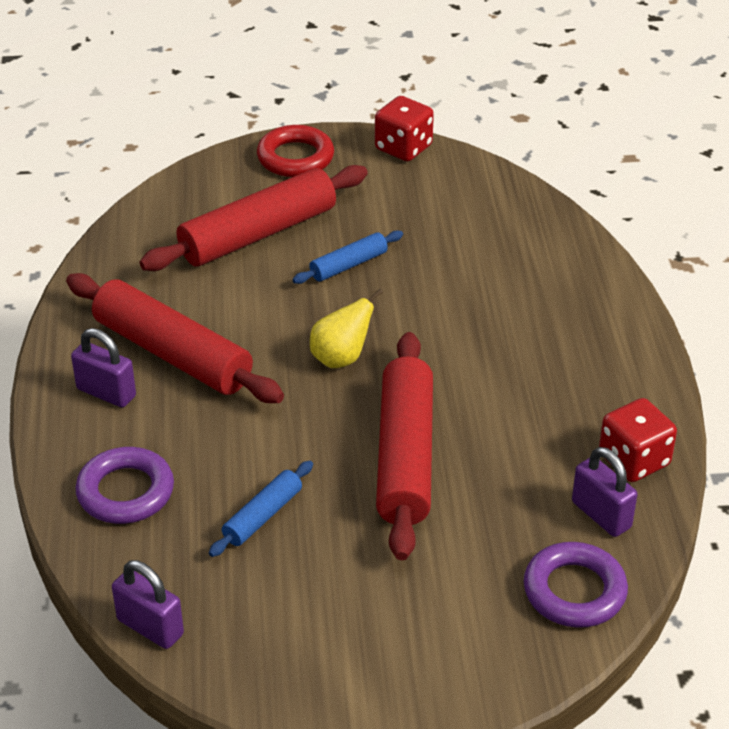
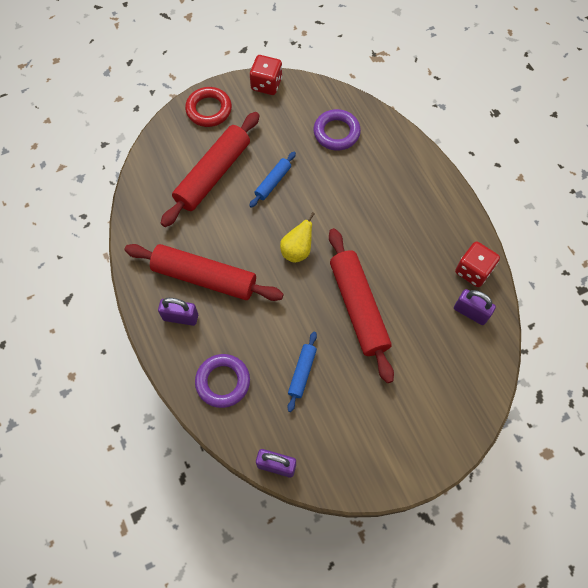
camera: 20 degrees left, 25 degrees up
purple ring [524,542,628,628] -> purple ring moved to [314,109,361,150]

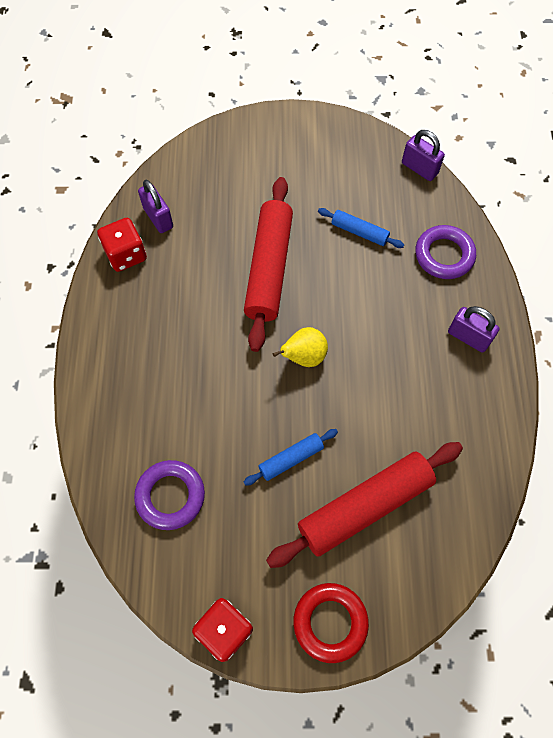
camera: 155 degrees left, 0 degrees up
red rolling pin [125,244,284,301] -> none
blue rolling pin [287,332,317,412] -> blue rolling pin turned 75 degrees clockwise [318,208,404,248]

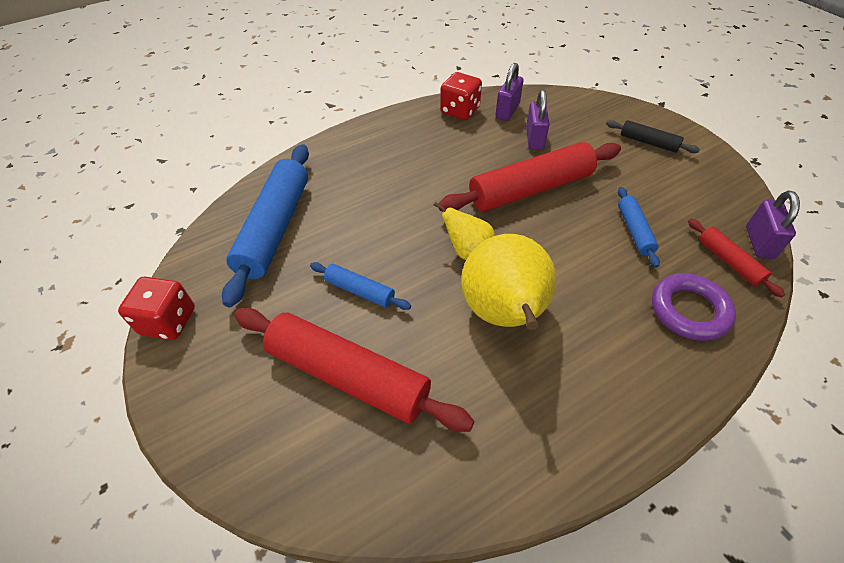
camera: 60 degrees right, 15 degrees down
purple ring [134,460,205,530] -> blue rolling pin [222,144,309,307]
red ring [293,583,369,663] -> none
purple padlock [448,306,500,353] -> purple padlock moved to [526,90,550,150]
none -> yellow pear [461,234,556,330]
none -> black rolling pin [606,120,700,153]
none -> red rolling pin [688,219,785,298]

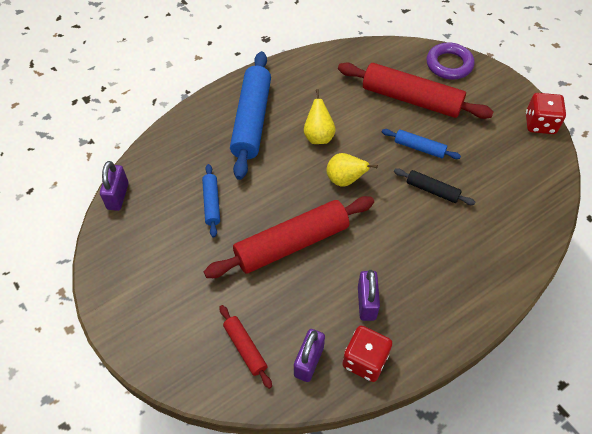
camera: 175 degrees right, 5 degrees up
blue rolling pin [222,144,309,307] -> blue rolling pin moved to [230,51,271,180]
yellow pear [461,234,556,330] -> yellow pear [304,89,336,144], size x0.53
purple padlock [526,90,550,150] -> purple padlock moved to [358,270,380,321]
black rolling pin [606,120,700,153] -> black rolling pin moved to [394,168,475,205]
purple ring [652,273,736,341] -> purple ring moved to [426,42,475,80]
red rolling pin [688,219,785,298] -> red rolling pin moved to [219,305,272,389]

